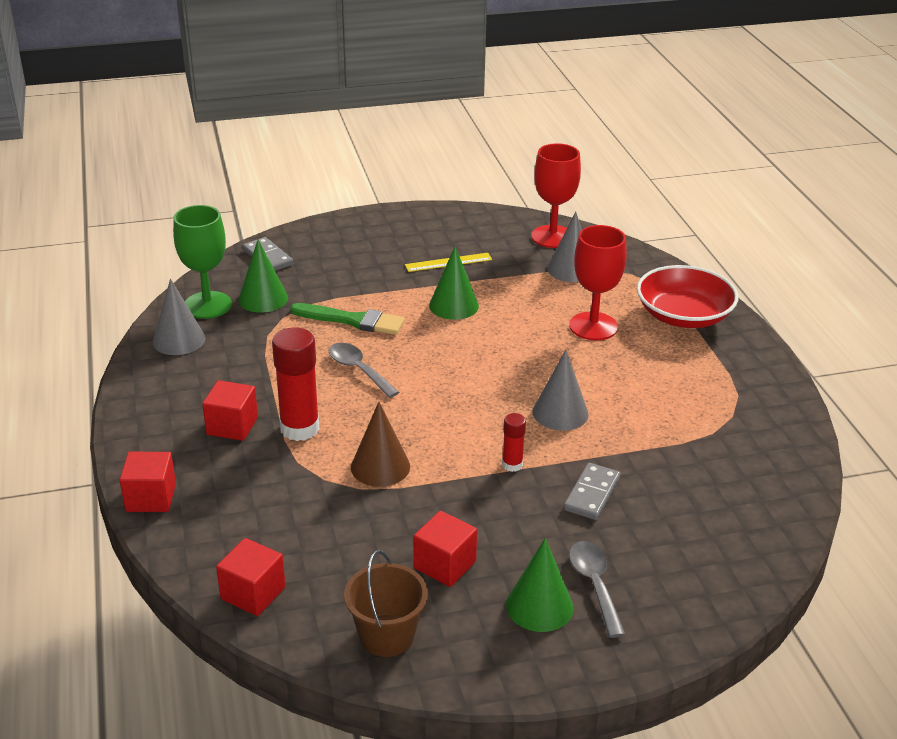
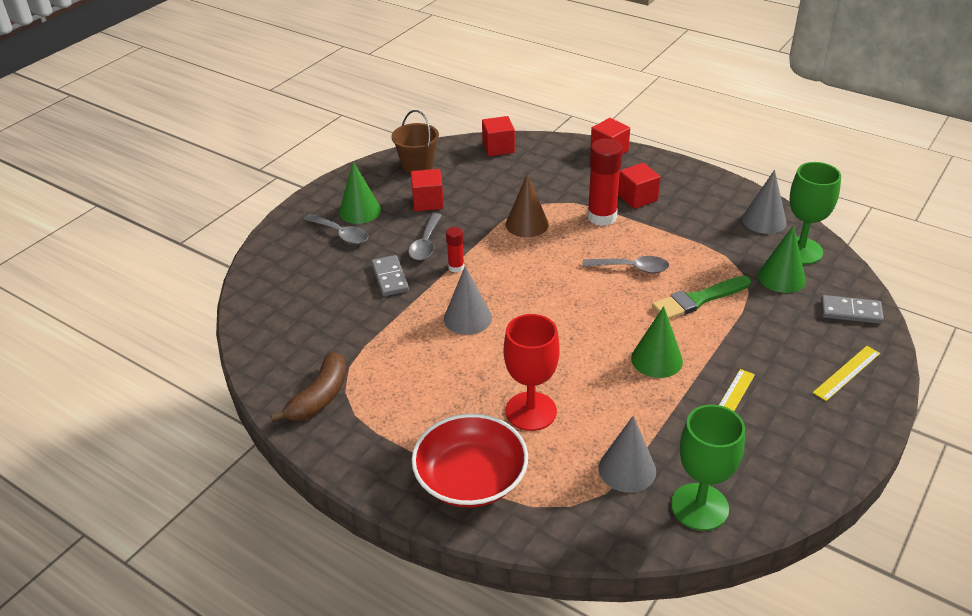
camera: 140 degrees right, 5 degrees up
red goblet [531,143,581,248] -> green goblet [671,405,745,531]
none -> brown banana [270,352,346,422]
none -> grey spoon [408,213,442,260]
none -> yellow ruler [813,346,880,401]

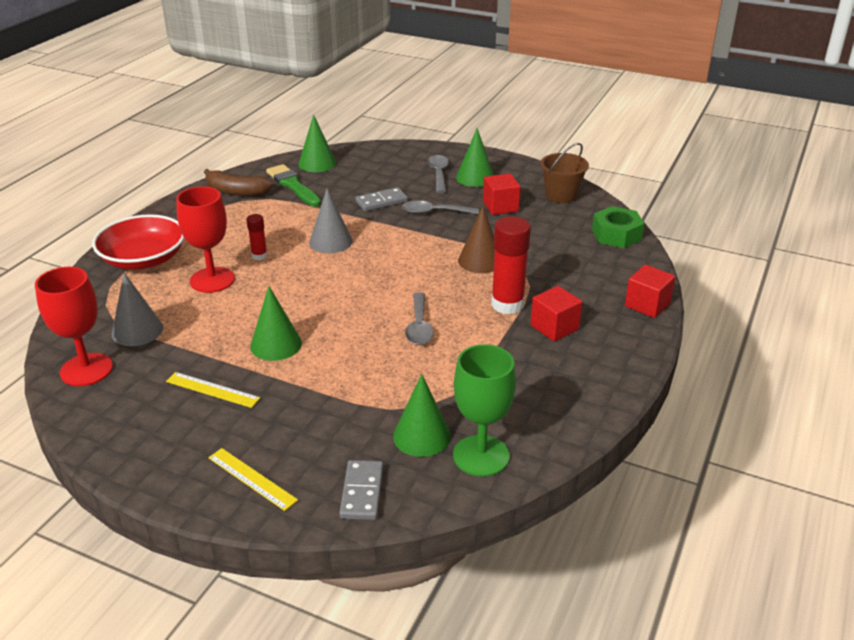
camera: 80 degrees right, 5 degrees down
grey spoon [304,214,368,244] -> grey spoon turned 150 degrees clockwise [428,155,449,193]
red glue stick [446,227,464,273] -> red glue stick moved to [246,214,267,260]
red cube [482,116,515,156] -> green nut [592,206,645,248]
green brush [652,276,751,319] -> green brush moved to [266,164,321,206]
green goblet [671,405,745,531] -> red goblet [35,267,113,386]
grey cone [742,170,787,234] -> none
none -> green cone [298,114,336,172]

